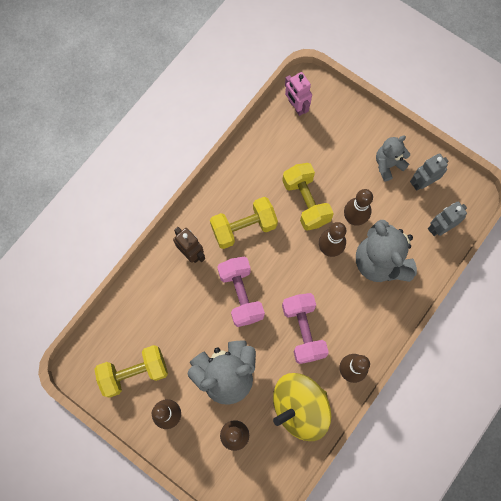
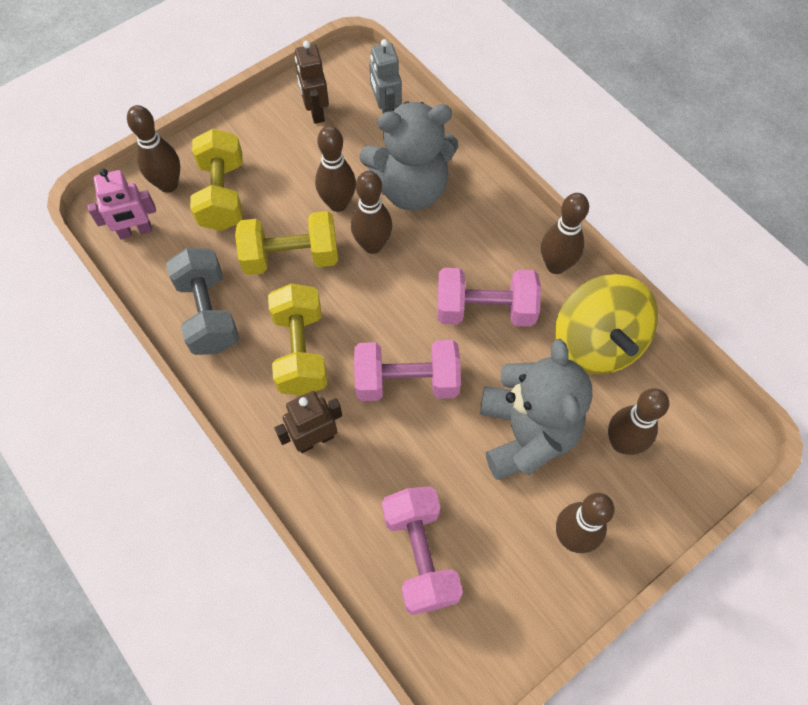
camera: 75 degrees left, 10 degrees down
yellow dumbbell [95,345,168,398] -> yellow dumbbell moved to [190,128,243,231]
grey teddy bear [376,136,410,182] -> none
grey robot [410,153,449,191] -> brown robot [295,41,329,124]
none -> brown bowling pin [127,105,180,193]
none -> grey dumbbell [166,248,239,355]
none -> pink dumbbell [382,486,463,615]

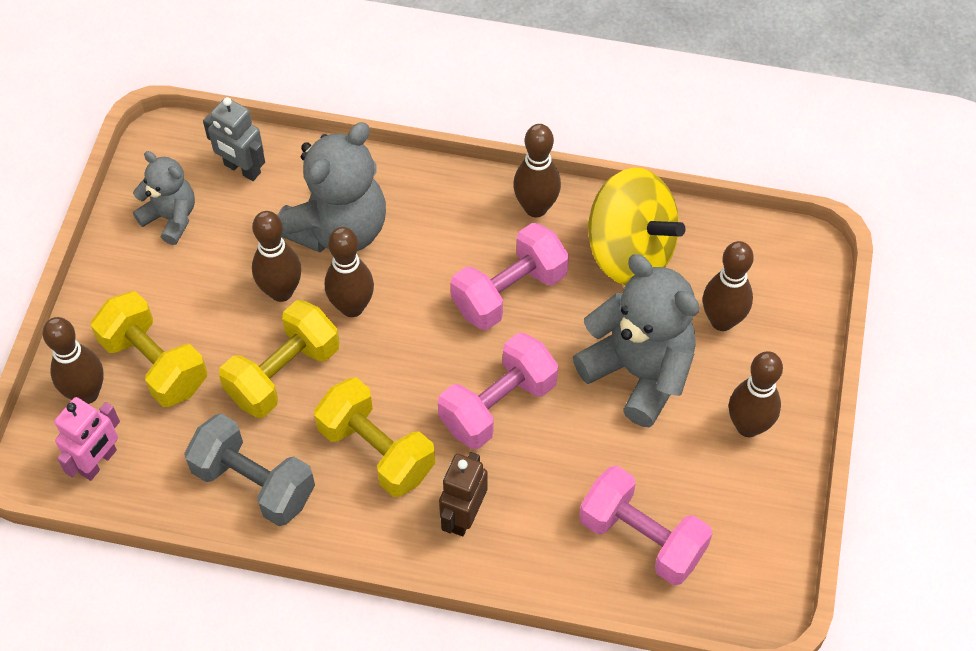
camera: 40 degrees left, 5 degrees down
brown robot [295,41,329,124] -> grey teddy bear [133,151,195,245]

